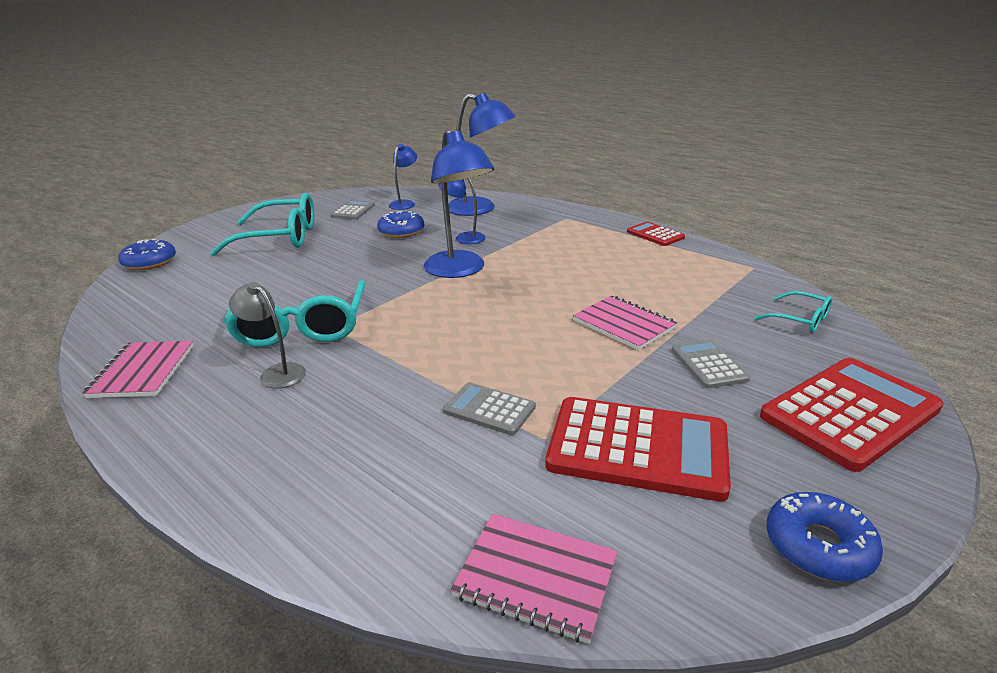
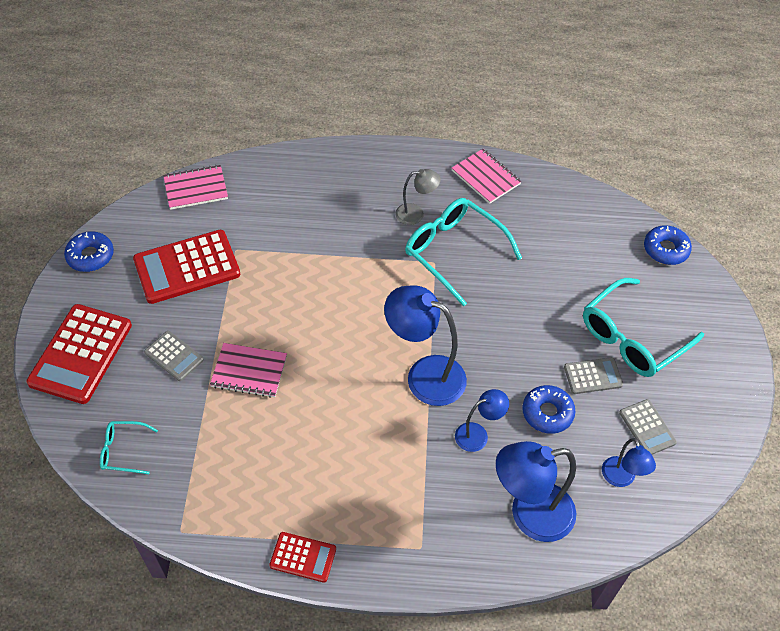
camera: 140 degrees right, 25 degrees up
grey calculator [443,382,536,435] -> grey calculator moved to [564,357,623,394]

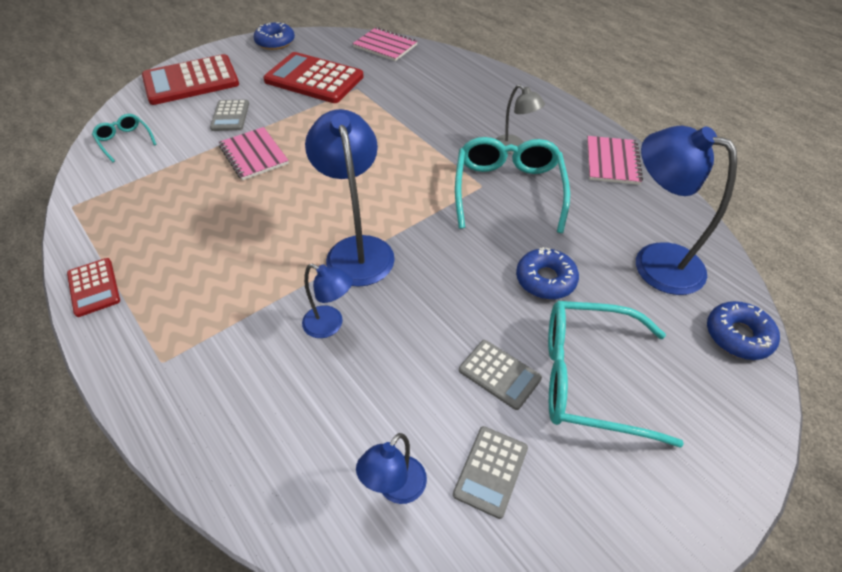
camera: 50 degrees right, 5 degrees down
blue lamp [496,441,576,542] -> blue lamp moved to [636,126,737,295]
blue donut [522,385,576,434] -> blue donut moved to [516,247,579,299]

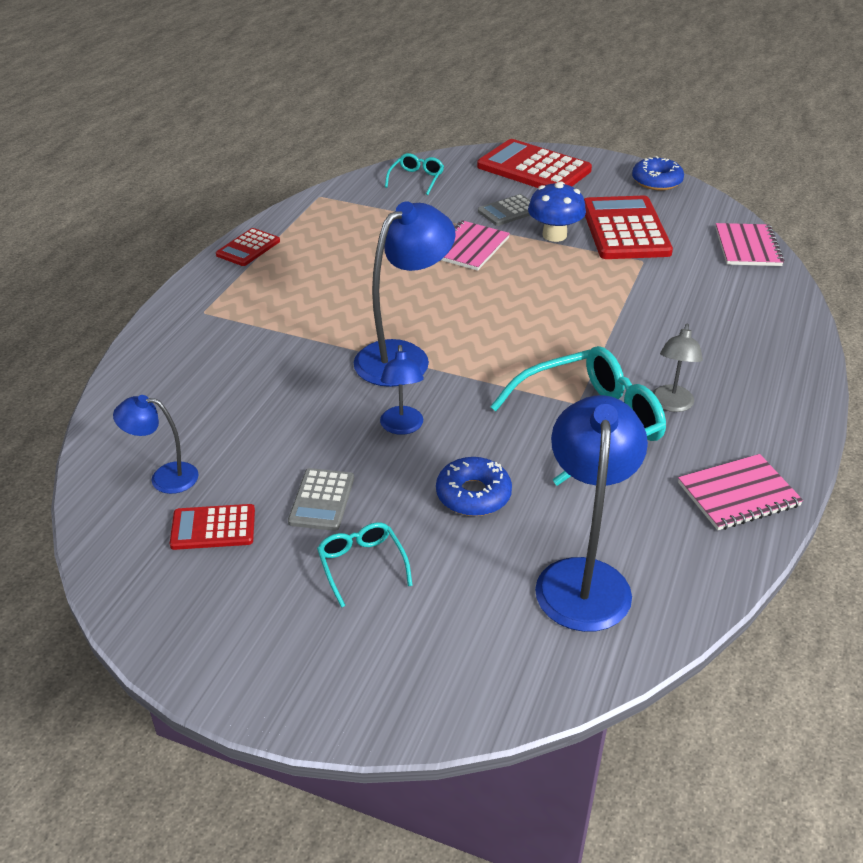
camera: 60 degrees right, 10 degrees down
blue lamp [302,264,353,338] -> blue lamp moved to [380,345,424,435]
grey calculator [453,426,528,519] -> red calculator [170,504,255,550]
turquoise glasses [548,301,684,448] -> turquoise glasses [317,522,413,608], size x0.50
blue donut [707,301,780,360] -> none
none -> blue mushroom [528,181,586,242]

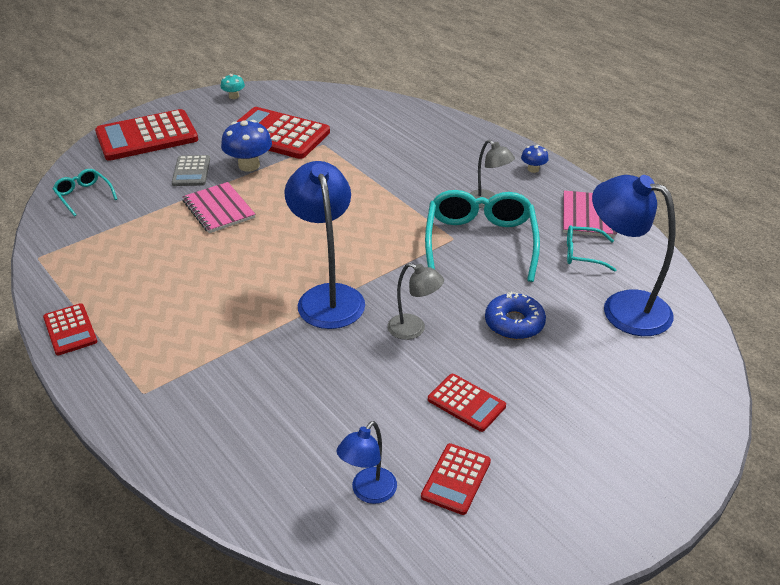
camera: 60 degrees left, 0 degrees up
grey calculator [288,468,354,531] -> red calculator [428,374,506,432]
turquoise glasses [317,522,413,608] -> turquoise glasses moved to [567,225,616,272]
blue lamp [380,345,424,435] -> grey lamp [387,263,444,340]
blue donut [632,156,684,190] -> turquoise mushroom [221,74,245,99]
pink notebook [715,223,785,266] -> none
none -> blue mushroom [521,145,549,173]

